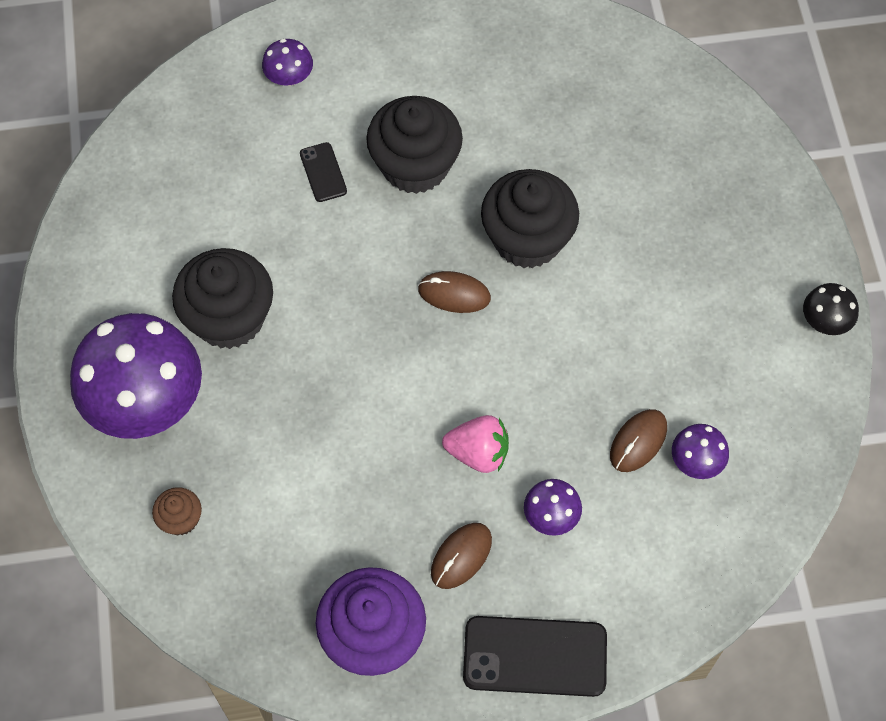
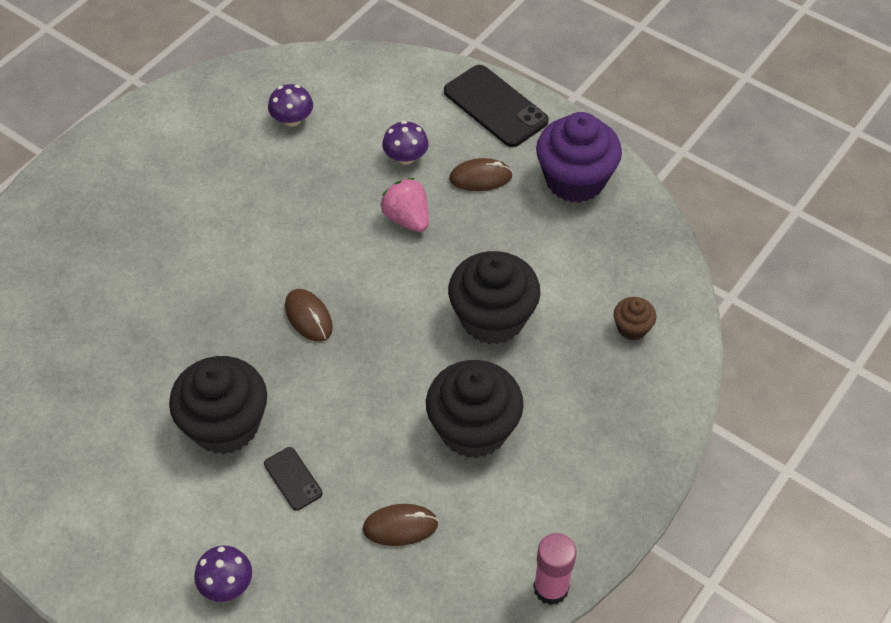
camera: 135 degrees left, 10 degrees down
purple mushroom [70,313,202,439] -> none
black phone [300,142,347,202] -> black phone turned 60 degrees counterclockwise [264,447,323,511]
black cupcake [481,169,579,268] -> black cupcake moved to [448,251,540,344]
brown mouse [610,409,667,472] -> brown mouse moved to [363,504,438,546]
black mushroom [803,283,859,335] -> none
none -> pink glue stick [533,533,577,605]

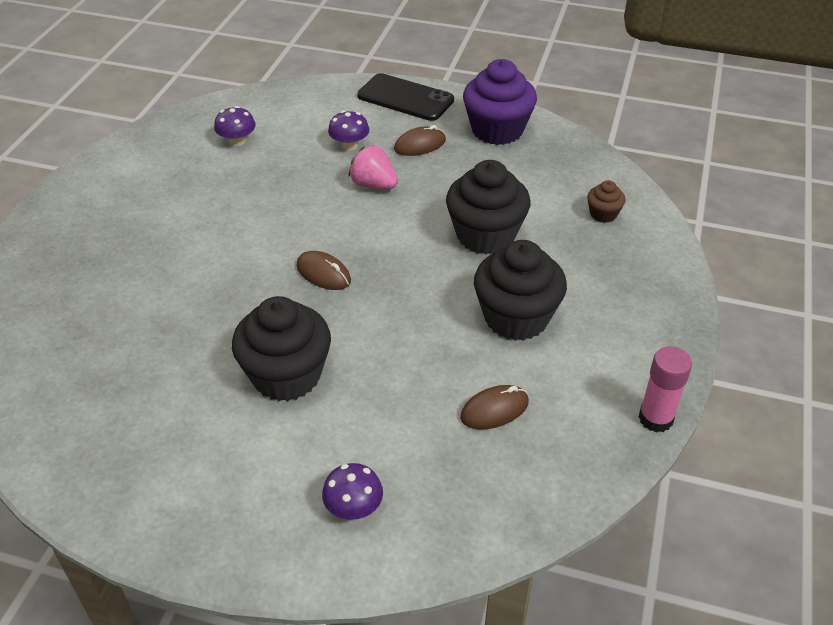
camera: 20 degrees left, 10 degrees down
black phone [264,447,323,511] -> none

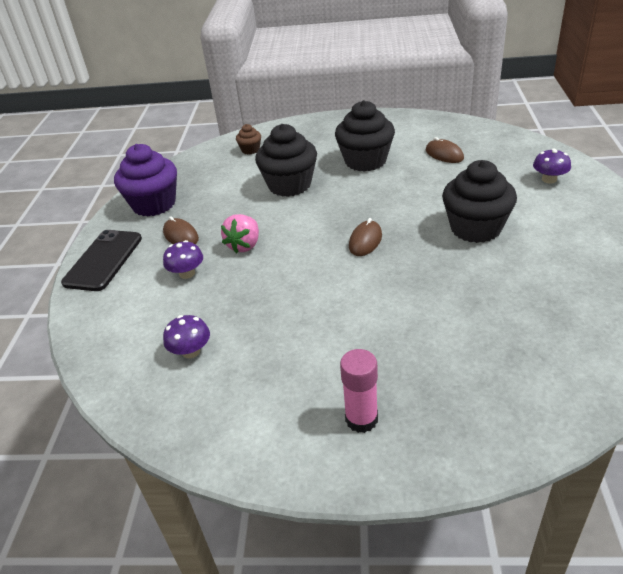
camera: 100 degrees left, 5 degrees down
pink glue stick [639,347,692,432] -> pink glue stick moved to [340,349,378,433]

